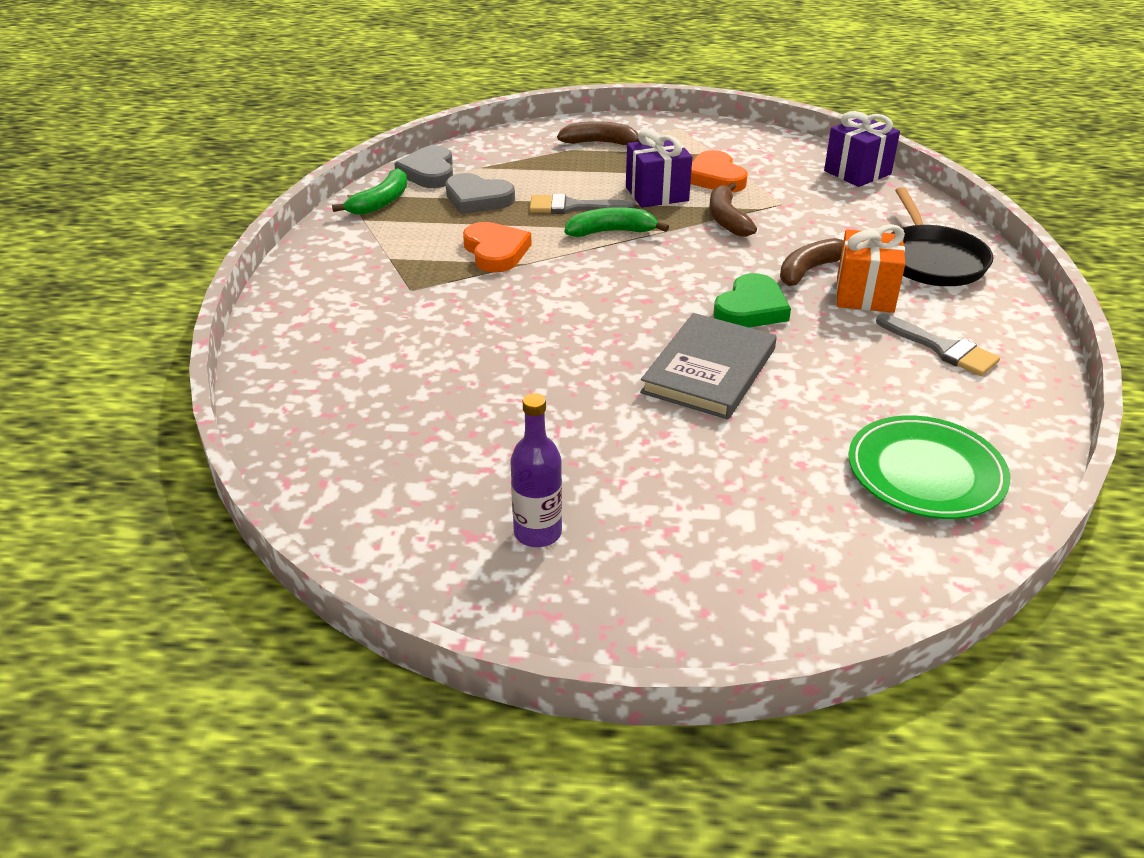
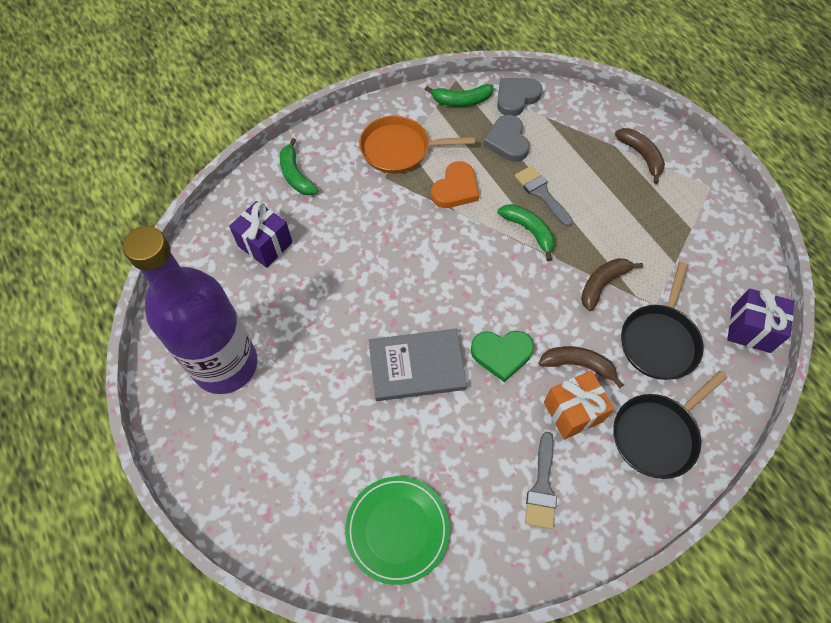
camera: 55 degrees right, 25 degrees up
purple bottle [510,393,562,547] -> purple bottle [123,226,257,394], size x2.45
purple gift [626,129,692,208] -> purple gift moved to [229,201,293,268]
orange heart [690,150,748,192] -> none
none -> green banana [280,138,319,195]
none -> orange pan [359,115,475,174]
none -> black pan [621,262,704,380]

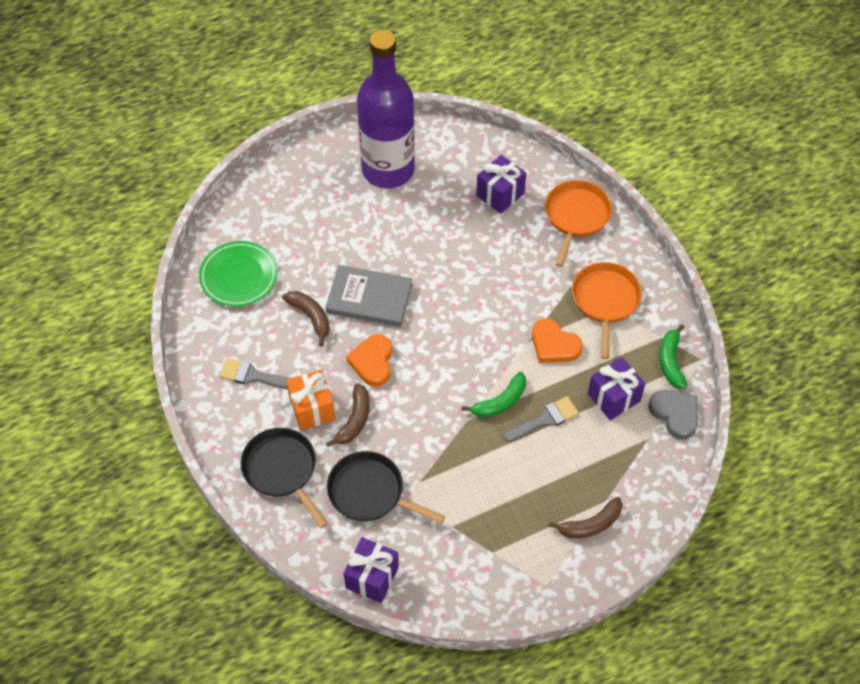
camera: 95 degrees right, 5 degrees down
green banana [280,138,319,195] -> orange pan [545,180,612,267]
grey book [369,329,467,401] -> grey book turned 75 degrees counterclockwise [325,265,413,327]
green heart [471,331,534,382] -> orange heart [346,334,392,387]
grey heart [483,115,530,162] -> purple gift [588,357,645,420]
brown banana [581,258,643,311] -> brown banana moved to [282,291,330,346]

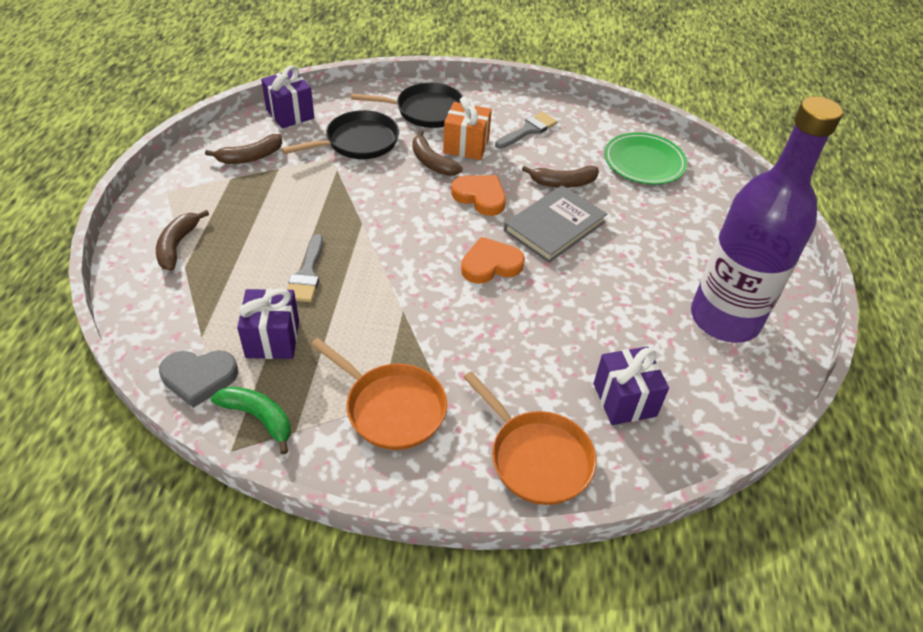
camera: 120 degrees right, 10 degrees down
green banana [462,372,526,418] -> none
orange heart [532,319,583,363] -> orange heart moved to [461,237,525,284]
none -> brown banana [205,134,282,164]

